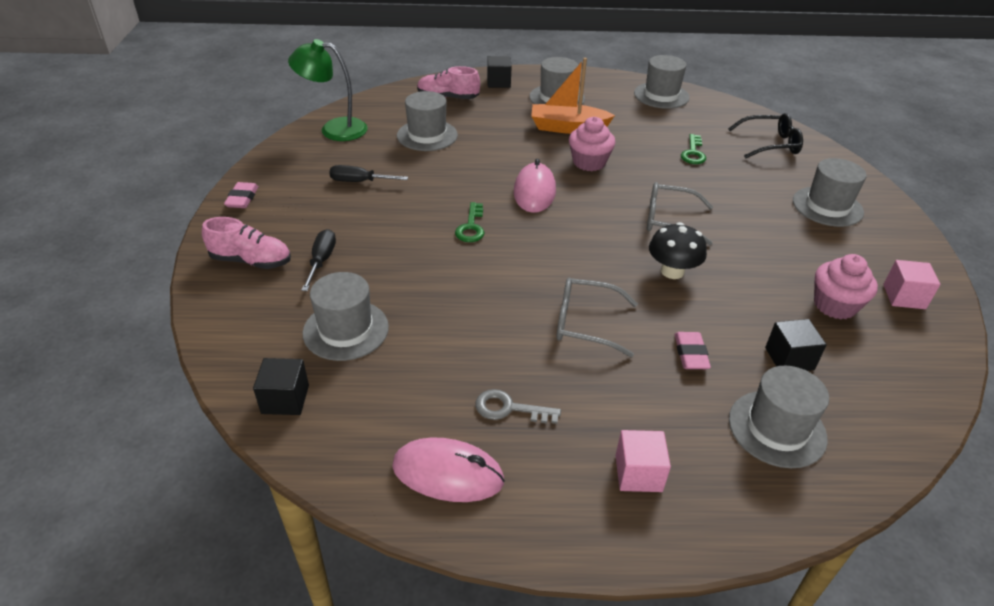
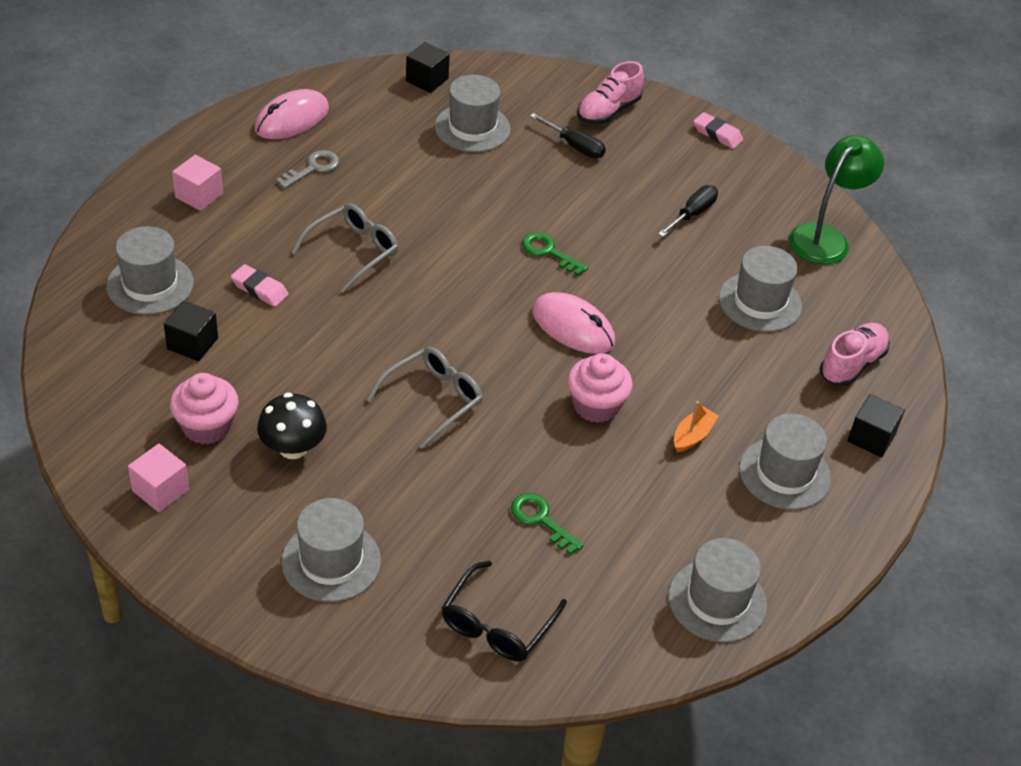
camera: 120 degrees right, 5 degrees up
orange boat [531,58,615,134] -> orange boat [674,401,719,452], size x0.51
black mushroom [649,222,707,279] -> black mushroom moved to [257,393,327,459]

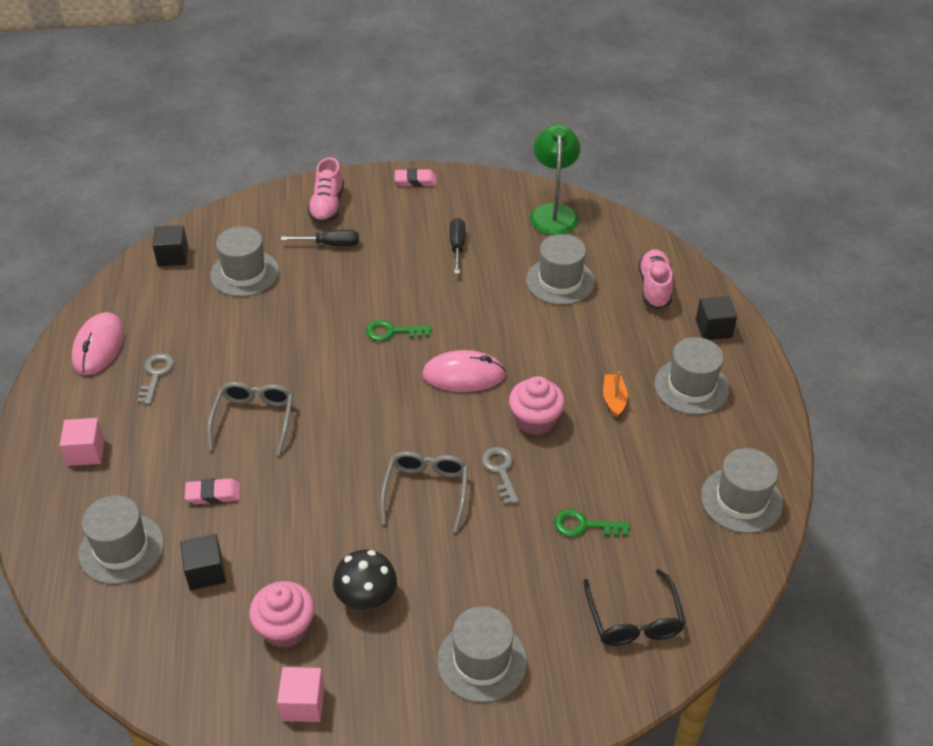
camera: 35 degrees left, 0 degrees up
none -> grey key [482,447,519,505]

